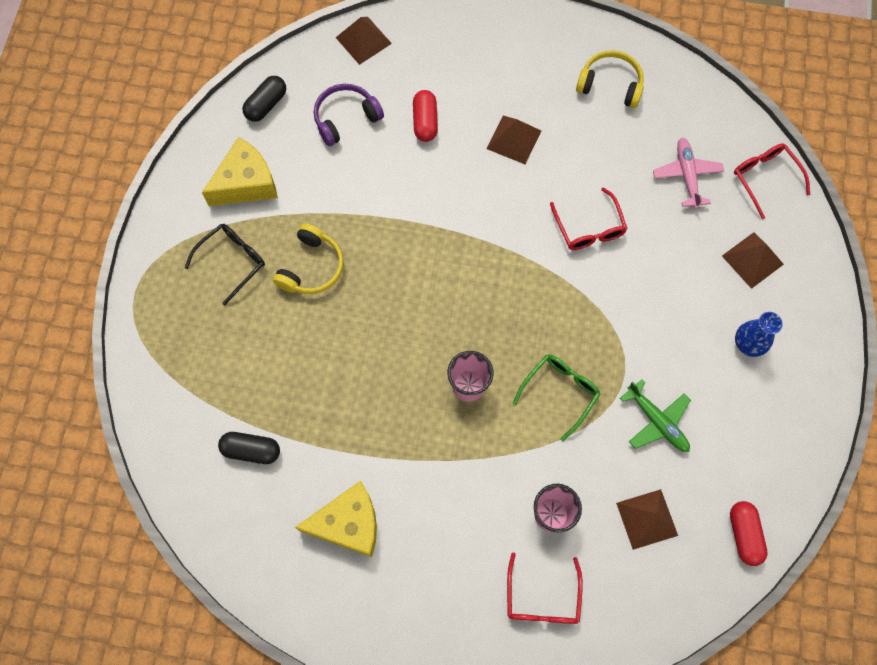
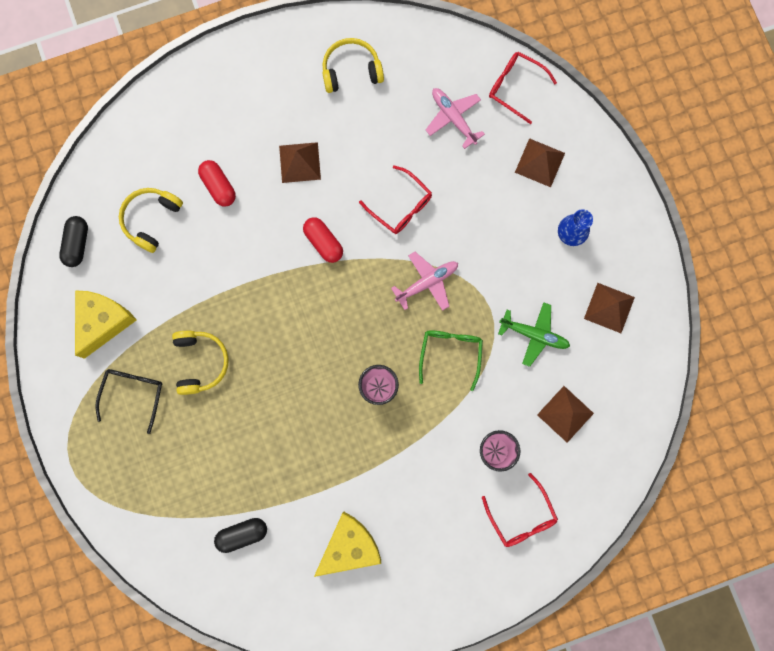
camera: 30 degrees left, 10 degrees up
purple headphones [314,84,384,146] -> yellow headphones [119,188,183,253]
brown pyramid [336,17,392,65] -> brown pyramid moved to [584,283,635,333]
red capsule [730,501,768,566] -> red capsule moved to [303,217,343,263]
none -> pink plane [391,252,458,311]

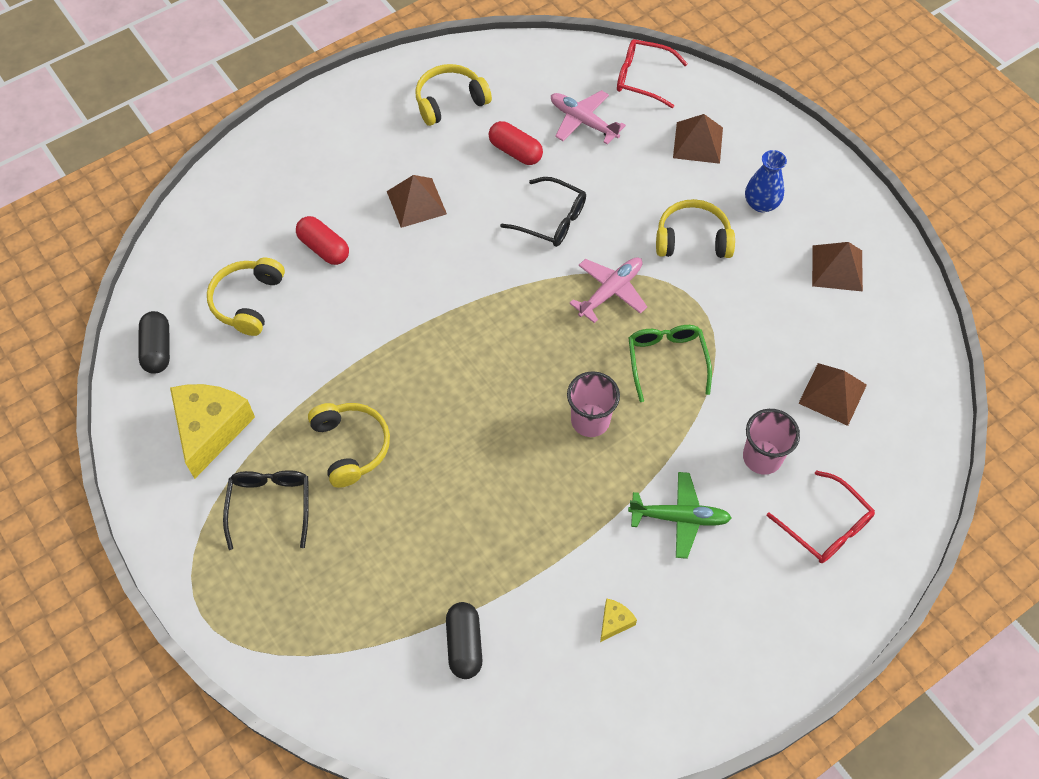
camera: 15 degrees left, 20 degrees down
black capsule [214,518,267,553] -> black capsule turned 60 degrees counterclockwise [446,602,482,679]
red capsule [303,217,343,263] -> red capsule moved to [489,121,543,165]
yellow cheese [314,512,381,577] -> yellow cheese [600,598,637,642], size x0.43
red glasses [359,166,432,234] -> black glasses [500,177,586,247]
green plane [498,302,570,367] -> green plane moved to [628,472,732,559]
none -> yellow headphones [656,199,735,258]

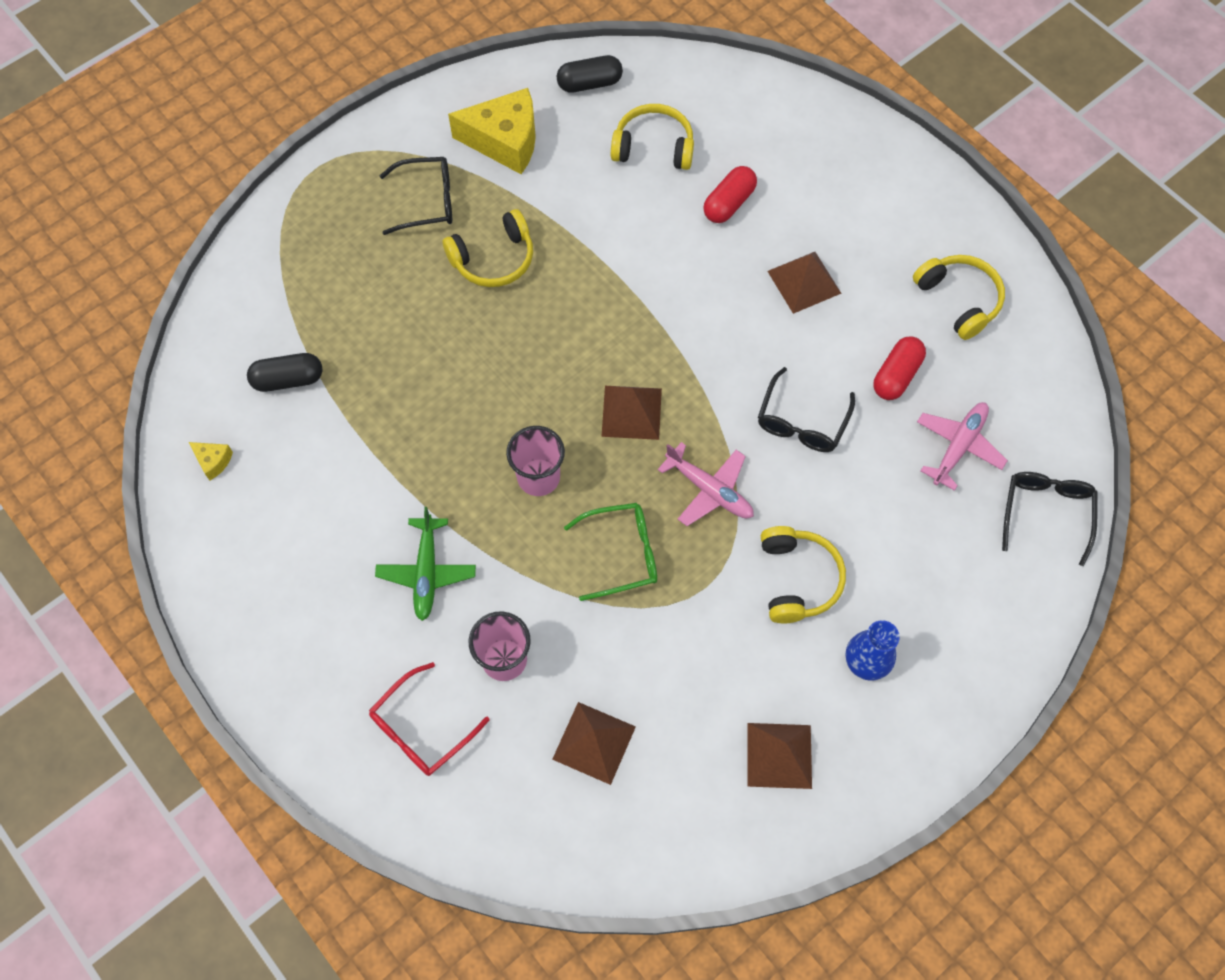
camera: 85 degrees right, 5 degrees up
yellow cheese [600,598,637,642] -> yellow cheese moved to [189,442,233,481]
red glasses [617,39,688,108] -> black glasses [1002,472,1098,566]
brown pyramid [673,114,723,164] -> brown pyramid moved to [601,386,662,440]

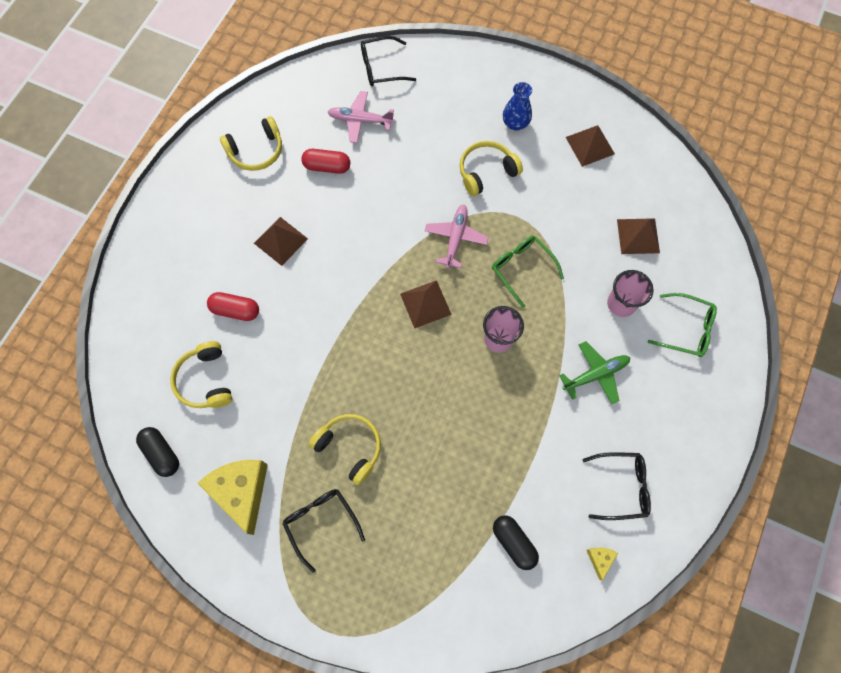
camera: 115 degrees left, 5 degrees up
red glasses [369,662,490,776] -> green glasses [648,293,717,357]
black glasses [758,367,855,452] -> black glasses moved to [582,452,651,520]
yellow headphones [913,255,1005,340] -> yellow headphones turned 150 degrees counterclockwise [220,116,282,171]

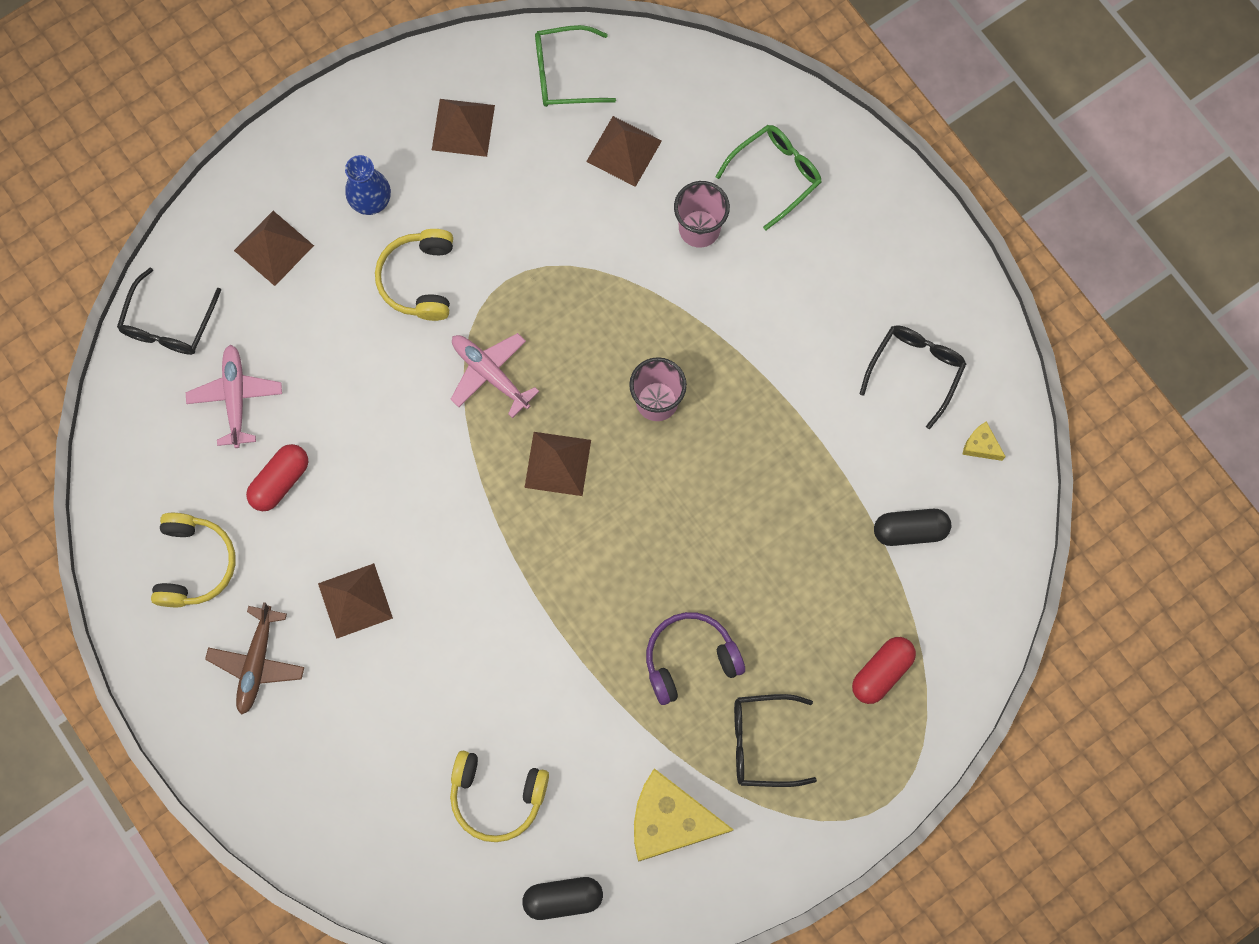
camera: 60 degrees left, 5 degrees up
red capsule [207,292,259,321] -> red capsule moved to [852,637,916,704]
yellow headphones [309,414,381,485] -> purple headphones [646,612,745,705]
pink plane [328,91,394,143] -> pink plane turned 135 degrees clockwise [186,344,282,448]
green glasses [492,236,564,308] -> green glasses moved to [535,25,616,107]
green plane [559,341,630,404] -> none
none -> brown plane [205,602,305,715]
none -> brown pyramid [234,211,314,286]

